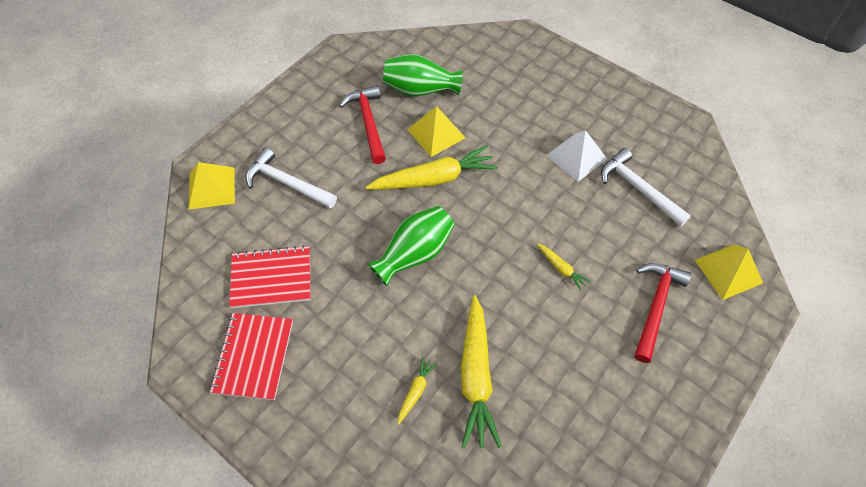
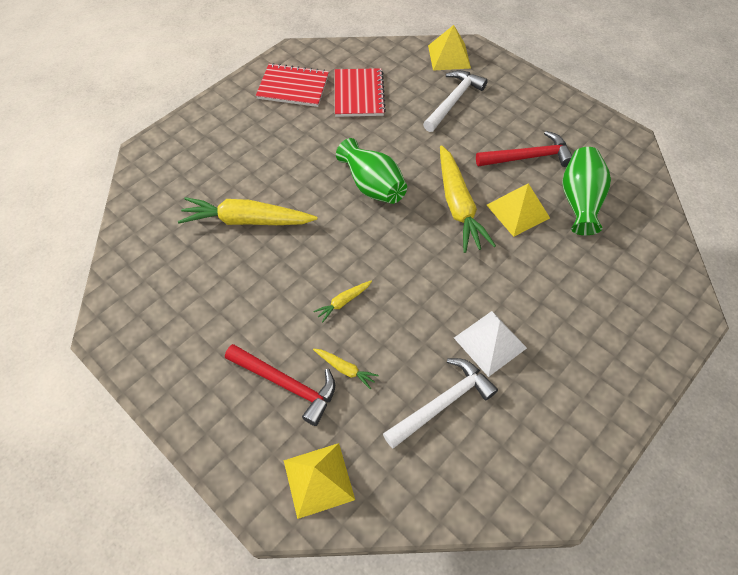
camera: 95 degrees right, 0 degrees up
yellow carrot [398,357,437,425] -> yellow carrot moved to [313,349,379,389]

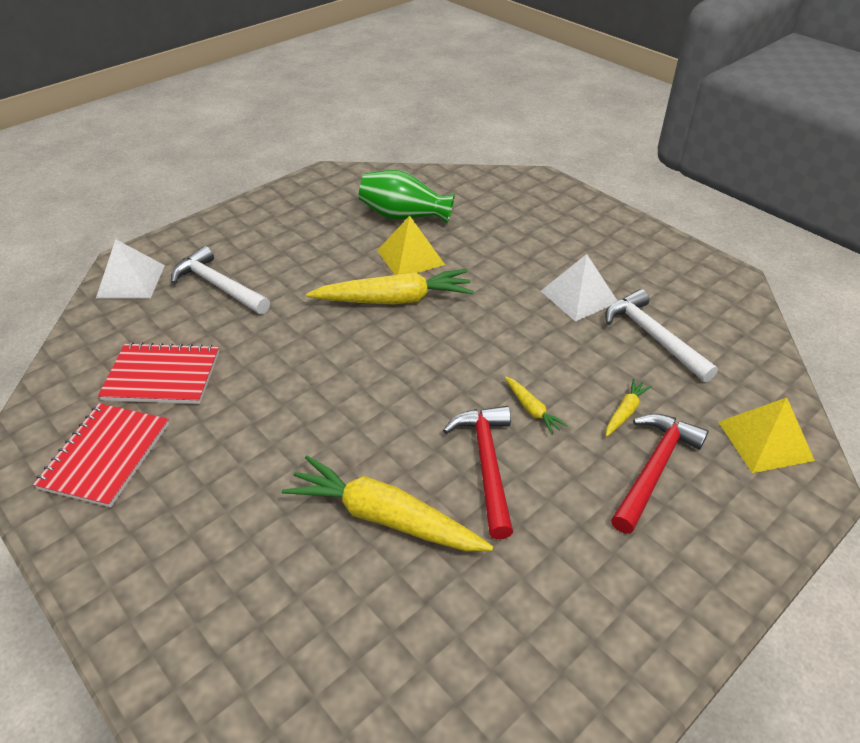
camera: 85 degrees left, 15 degrees down
yellow carrot [178,197,317,225] -> yellow carrot turned 105 degrees clockwise [282,455,493,551]
green vase [336,138,407,204] -> none
yellow pyramid [428,25,471,71] -> white pyramid [96,239,165,299]
red hammer [476,131,572,167] -> red hammer moved to [443,406,513,539]

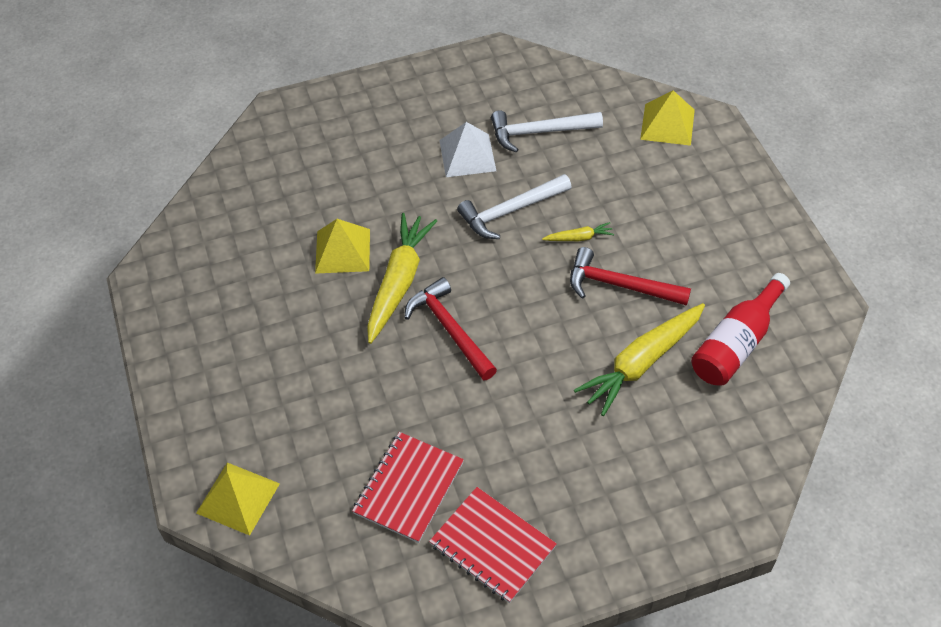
camera: 65 degrees left, 10 degrees up
white pyramid [96,239,165,299] -> yellow pyramid [196,463,280,536]
white hammer [171,246,270,314] -> white hammer moved to [457,174,571,239]
green vase [359,170,455,224] -> none
yellow carrot [606,378,652,437] -> none
red hammer [611,414,708,534] -> red hammer moved to [404,277,497,380]
none -> red bottle [691,273,790,386]

